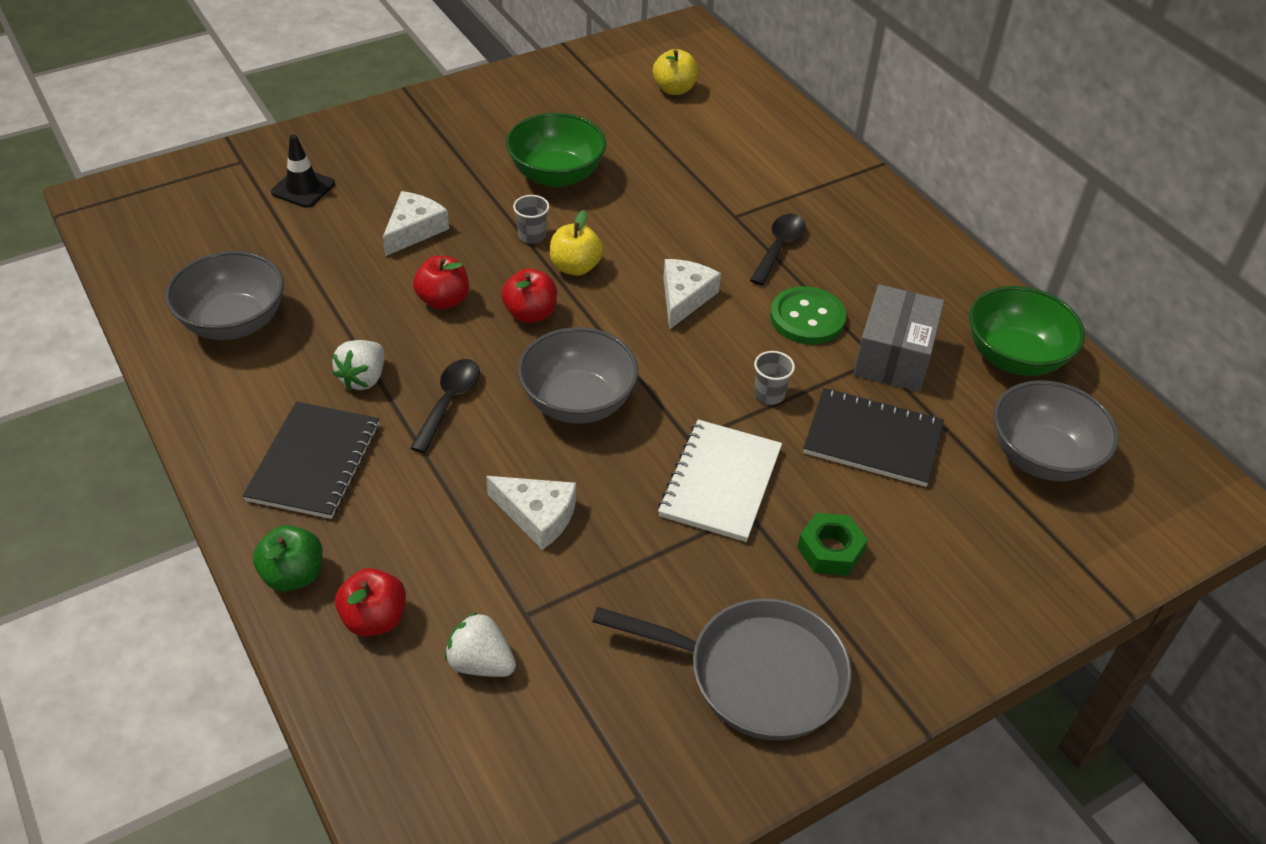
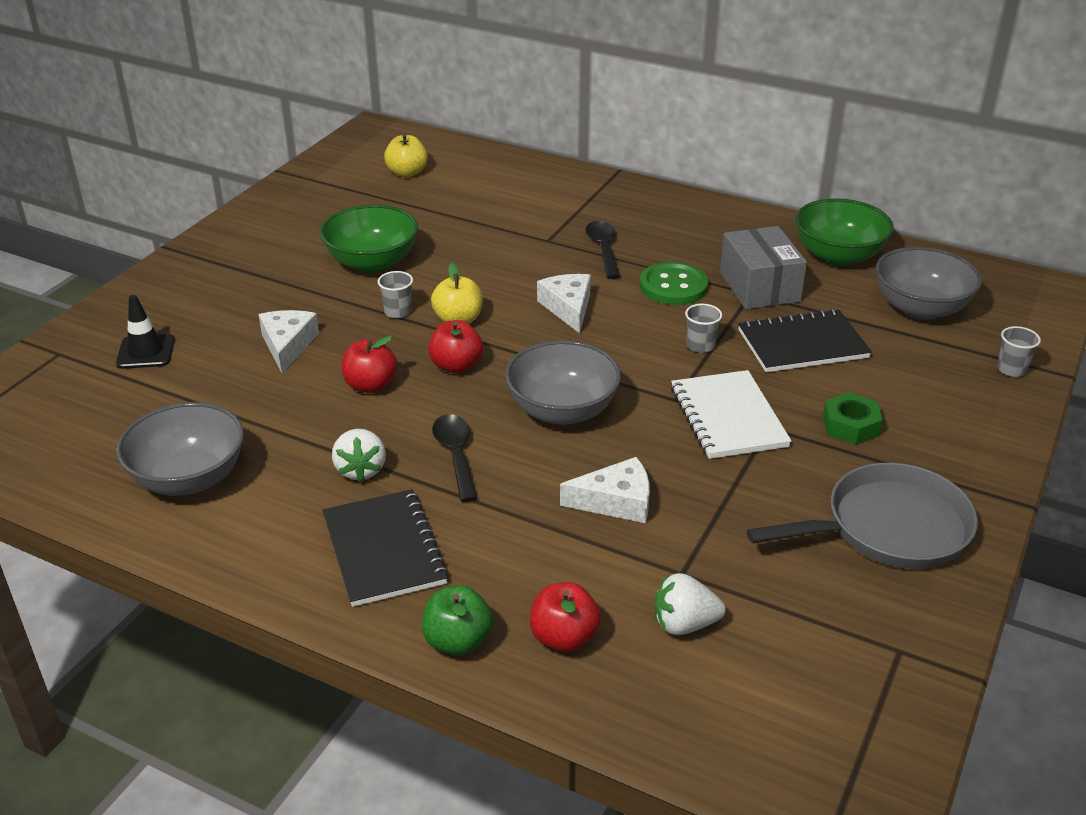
camera: 30 degrees left, 10 degrees down
none -> grey cup [997,326,1041,377]

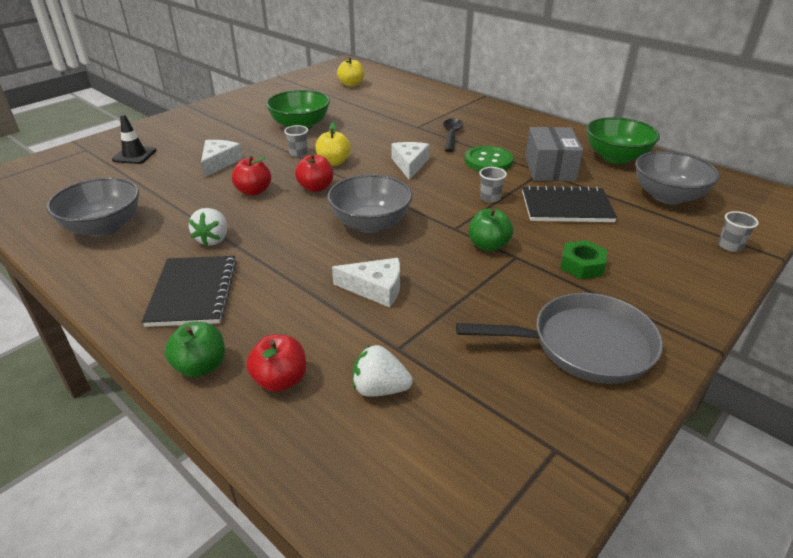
camera: 15 degrees right, 0 degrees up
black spoon [432,414,478,502] -> none
white notebook [671,370,791,459] -> green apple [469,209,513,252]

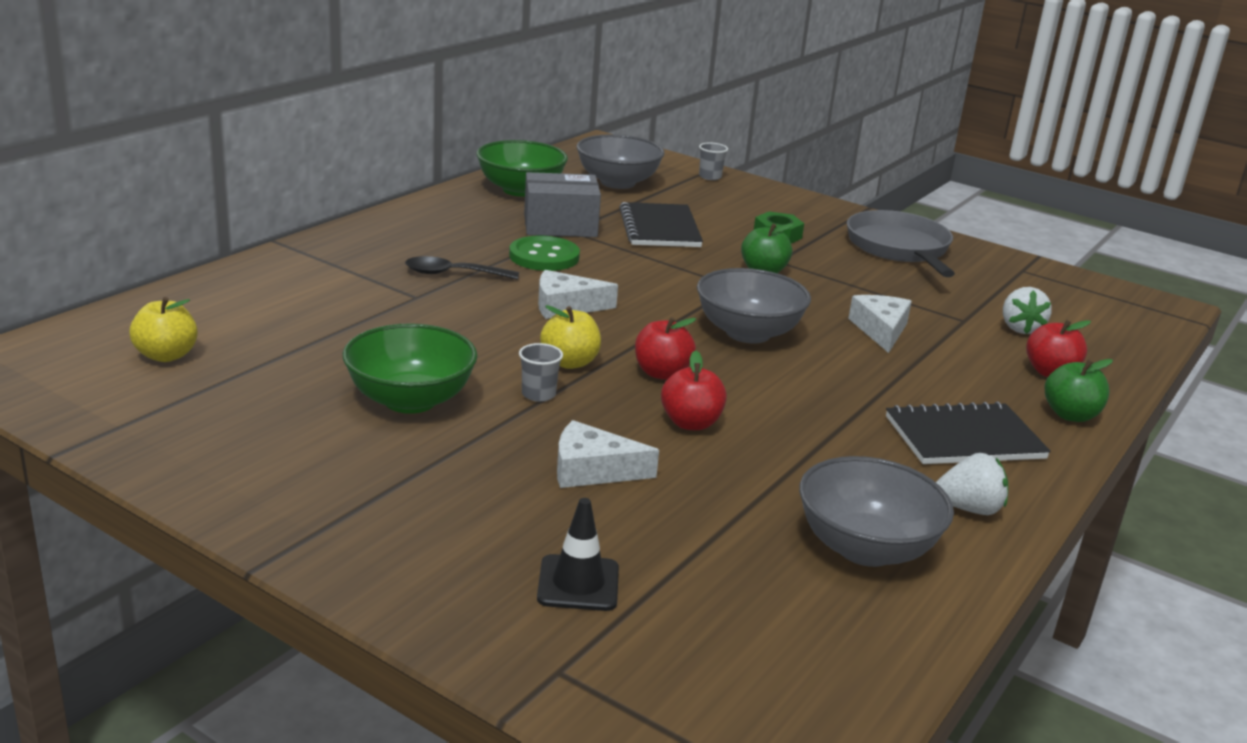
camera: 100 degrees left, 10 degrees down
white strawberry [189,208,227,246] -> white strawberry moved to [936,453,1008,515]
grey cup [479,167,507,203] -> none

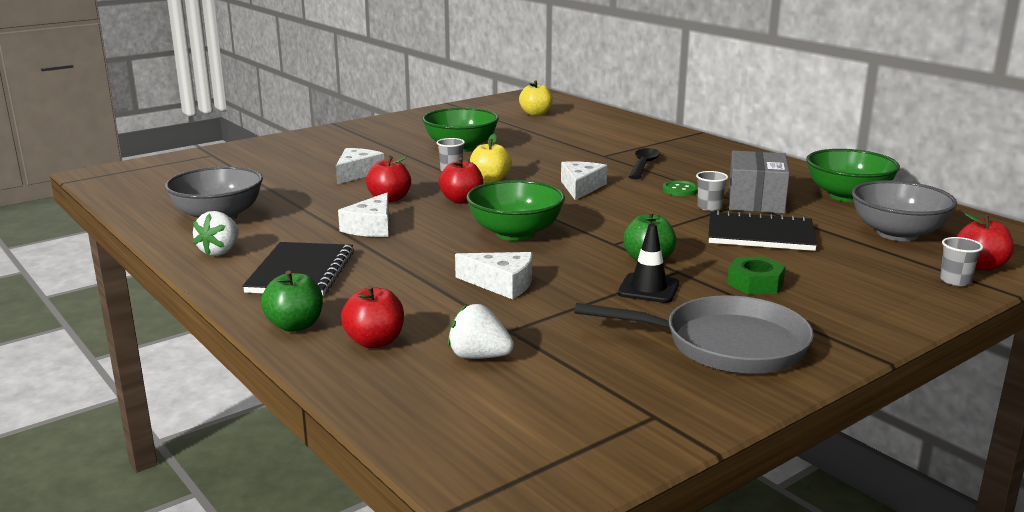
camera: 110 degrees right, 5 degrees down
green button [509,236,580,271] -> green button [662,181,698,196], size x0.60
black traffic cone [537,498,619,611] -> black traffic cone moved to [618,224,679,303]
grey bowl [697,268,811,344] -> green bowl [466,180,565,241]
none -> white cheese [338,192,389,237]
none -> grey cup [696,171,728,211]
none -> red apple [957,213,1014,270]

